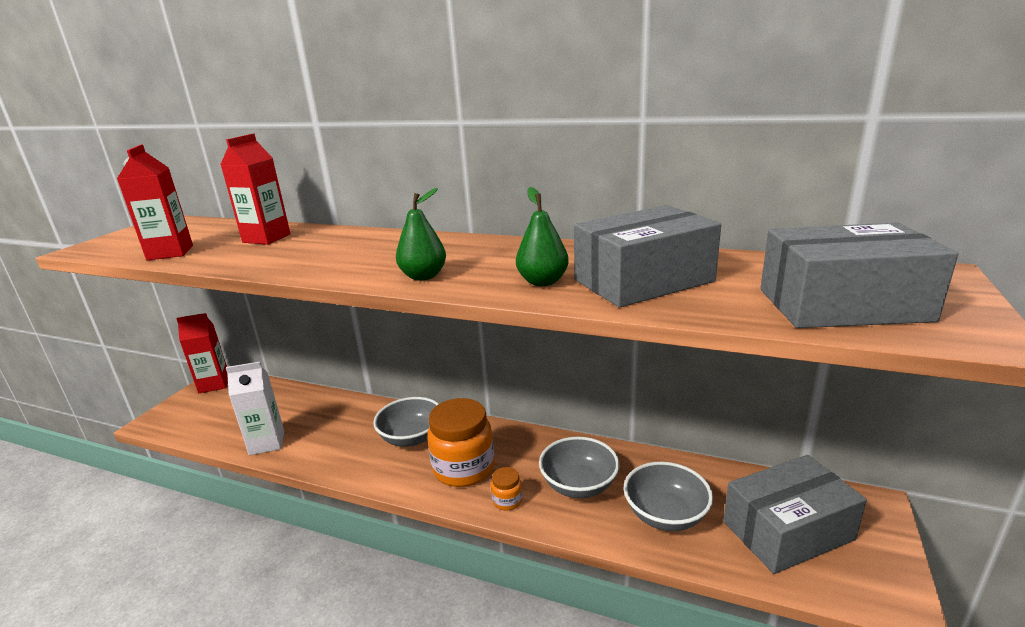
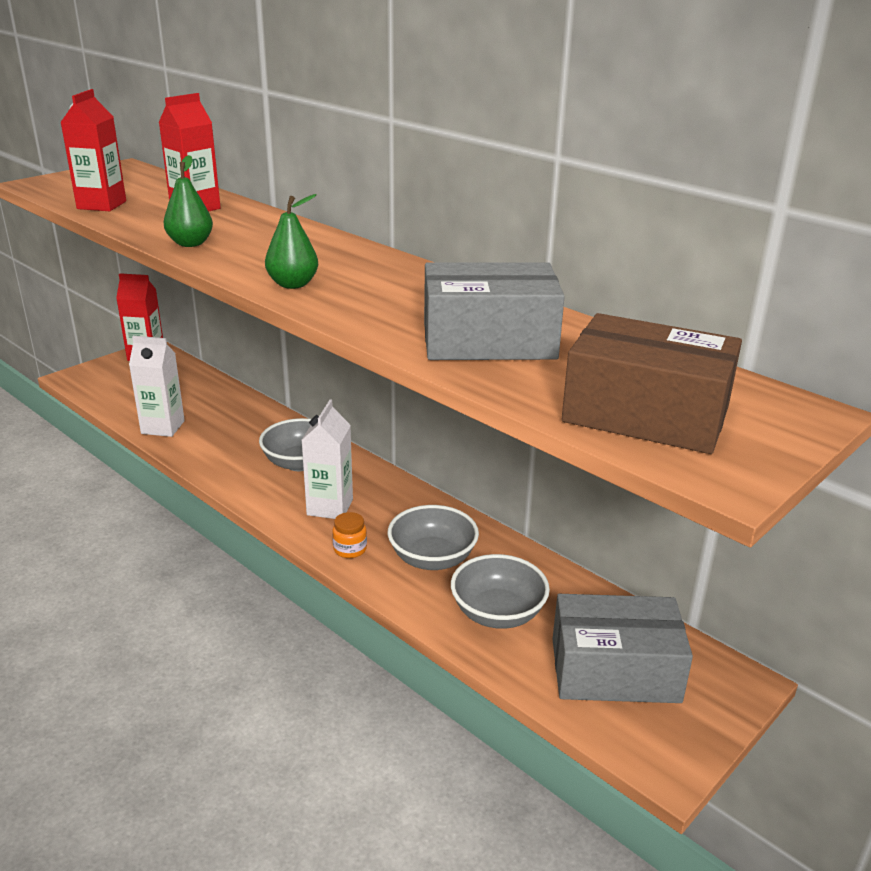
camera: 20 degrees right, 5 degrees up
orange jar [427,398,494,487] -> white carton [302,400,353,519]
green pear [516,187,569,286] -> green pear moved to [164,155,213,247]
grey box [760,222,958,328] -> brown box [562,313,742,454]

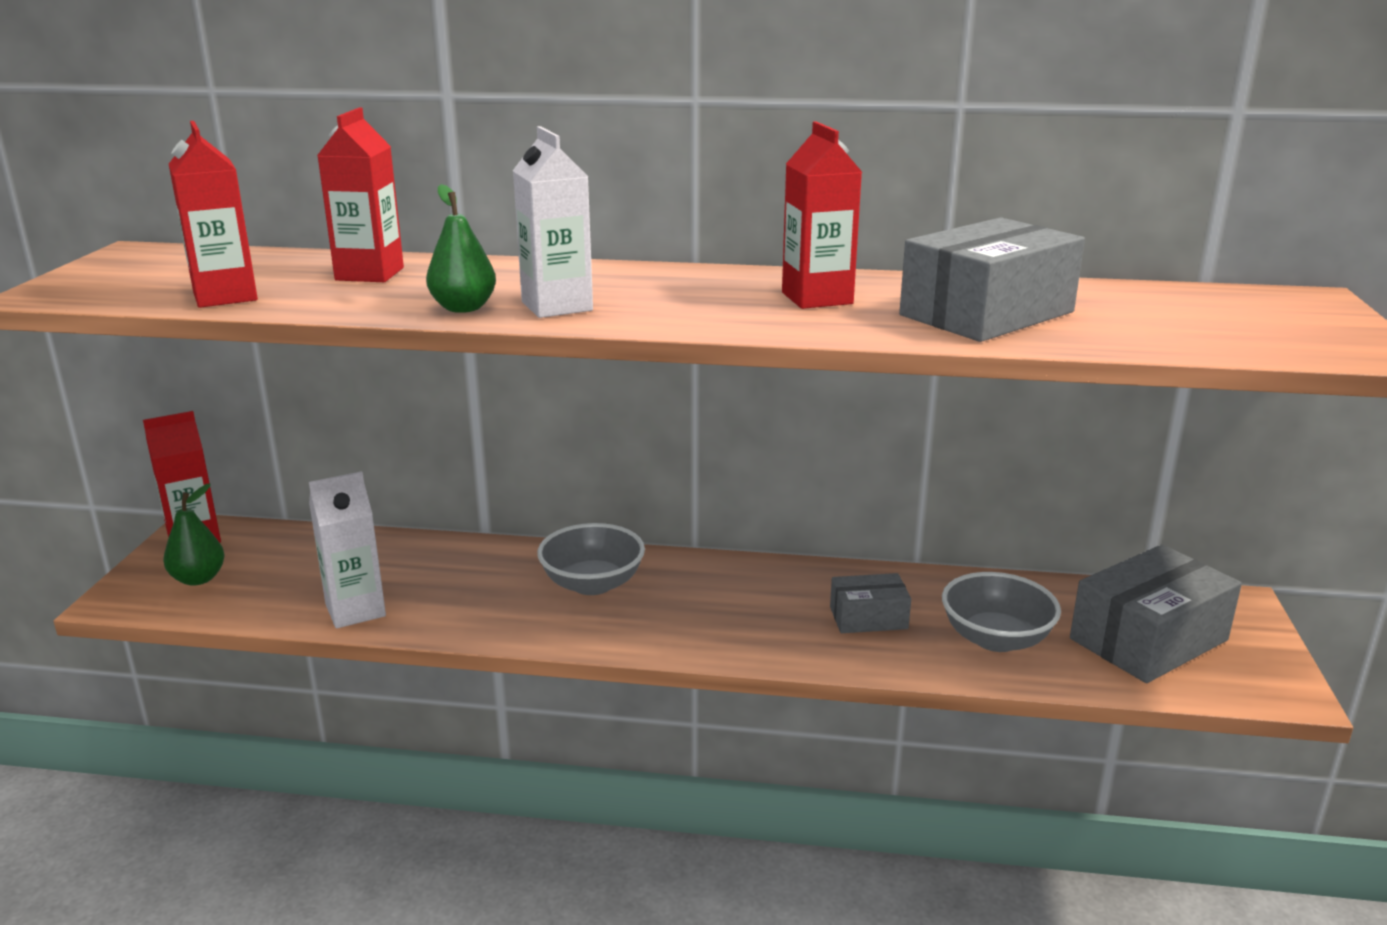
camera: 35 degrees left, 5 degrees down
green pear [265,194,318,289] -> green pear moved to [163,483,225,586]
white carton [302,400,353,519] -> white carton moved to [513,126,593,318]
orange jar [332,512,367,558] -> none
grey bowl [387,505,479,570] -> grey box [830,573,911,633]
brown box [562,313,742,454] -> none
none -> red carton [782,121,862,309]

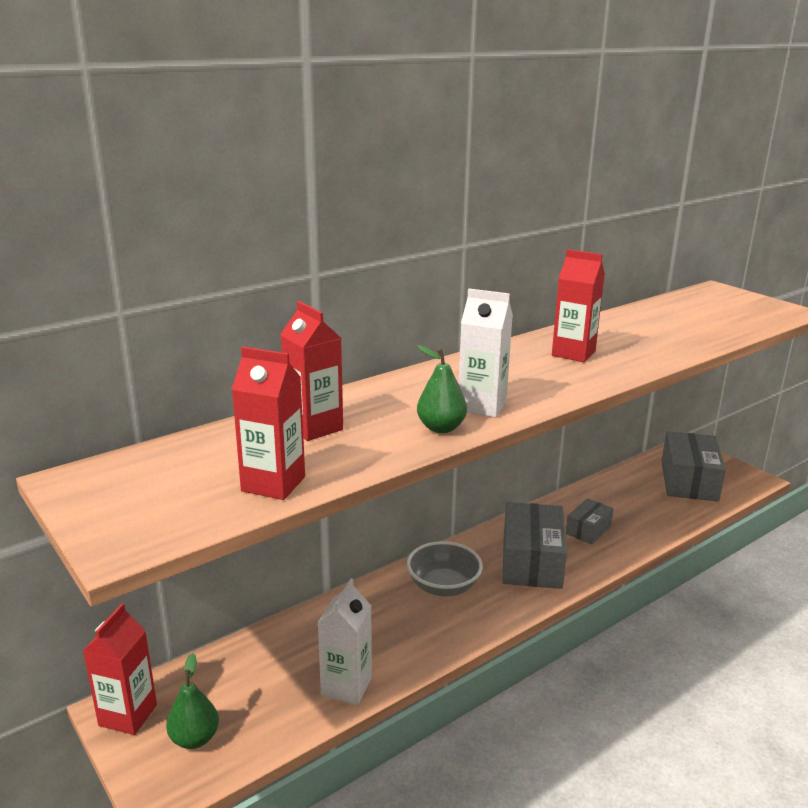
camera: 45 degrees left, 0 degrees up
grey box [899,217,1085,342] -> grey box moved to [502,502,567,589]
grey bowl [942,572,1061,652] -> none

